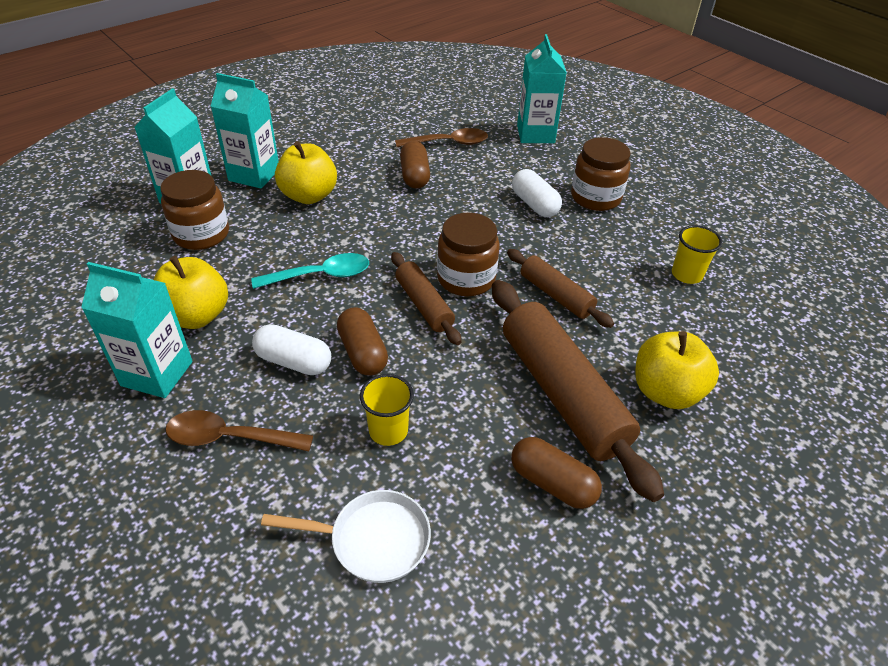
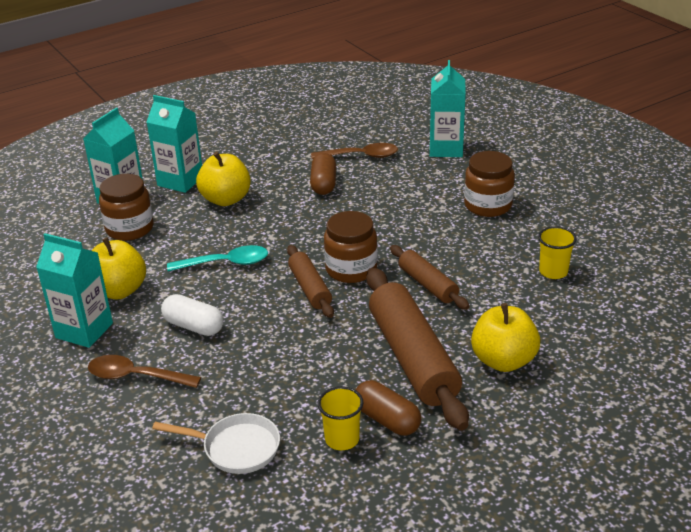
camera: 10 degrees right, 10 degrees down
brown capsule [337,307,388,375] -> none
yellow cup [360,374,414,446] -> yellow cup moved to [318,386,363,450]
white capsule [512,169,562,217] -> none

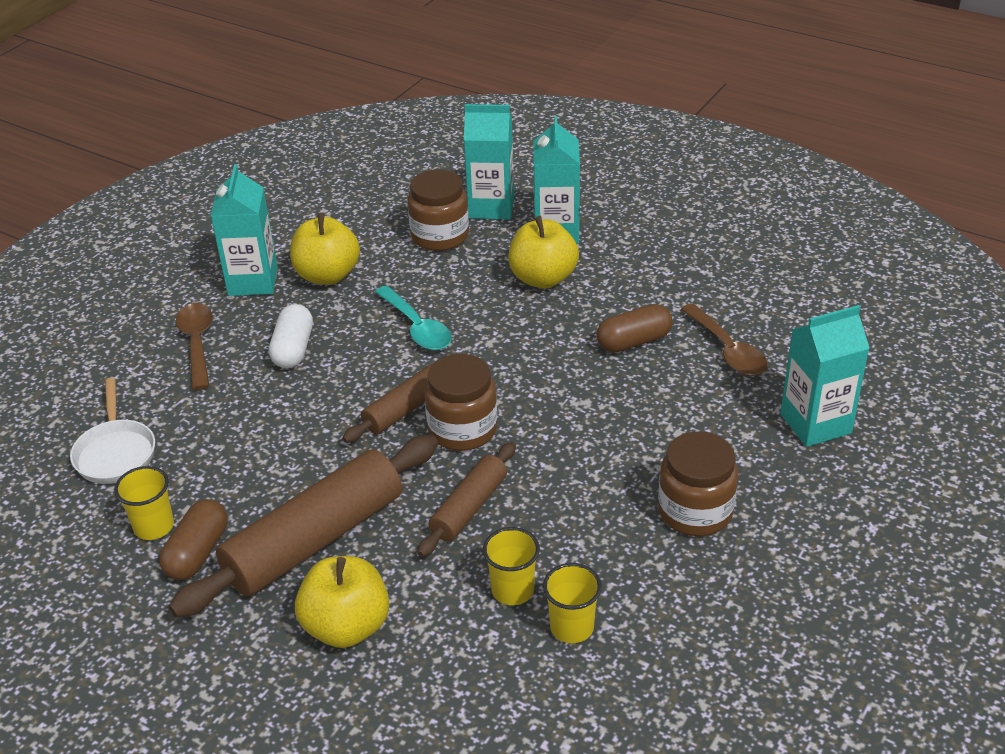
camera: 65 degrees right, 5 degrees up
none -> yellow cup [483,527,540,605]

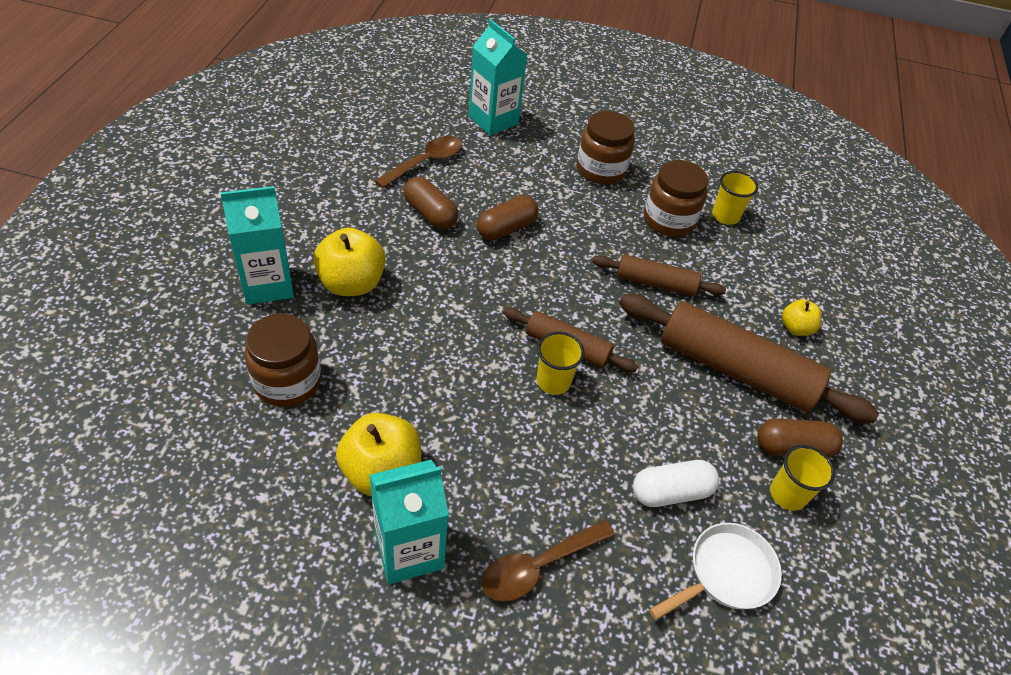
camera: 115 degrees left, 10 degrees up
white capsule [269,304,313,368] -> white capsule moved to [633,460,719,507]
yellow apple [295,556,389,648] -> yellow apple [782,299,822,336], size x0.56
turquoise spoon [375,286,452,350] -> none
brown jar [424,354,497,451] -> brown jar moved to [644,160,708,236]
turquoise carton [464,104,514,219] -> none
yellow cup [483,527,540,605] -> yellow cup moved to [536,332,585,395]
none -> brown capsule [477,195,539,240]

